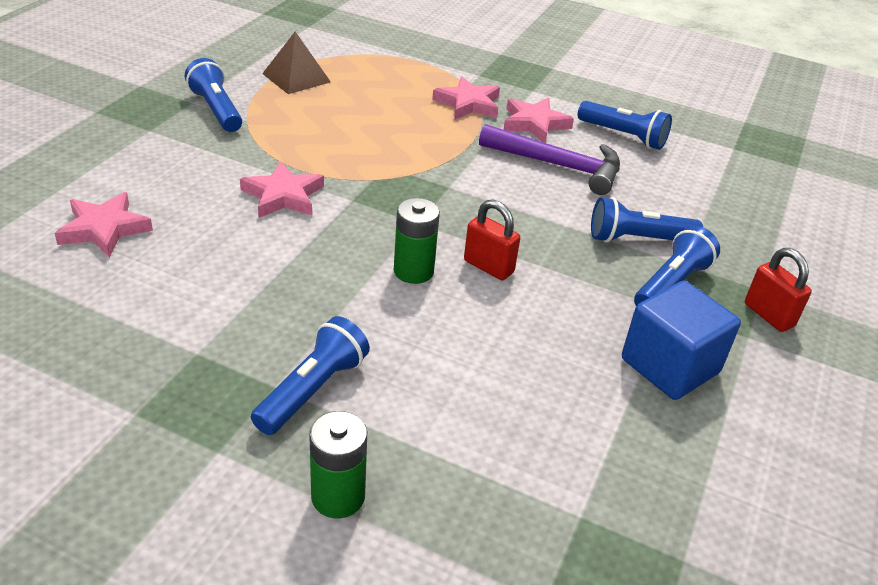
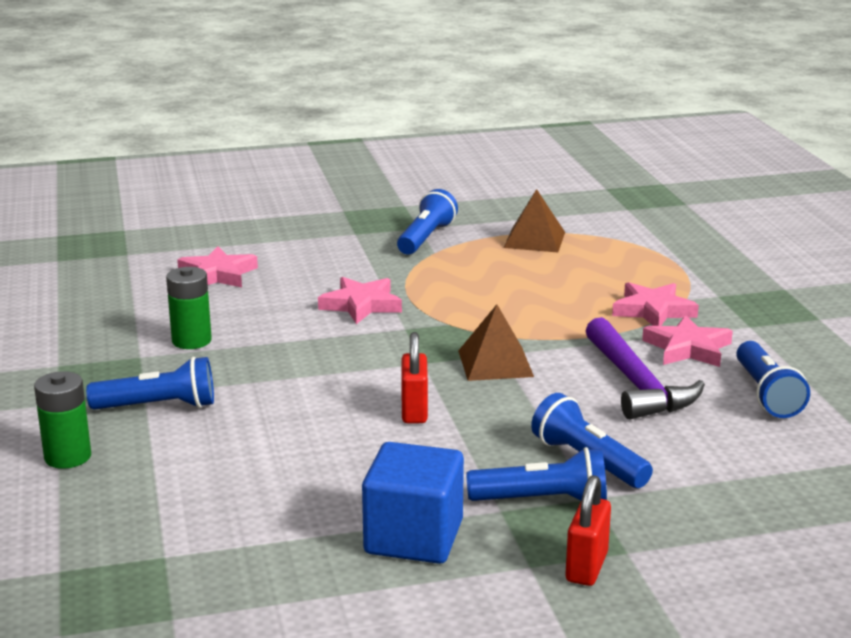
camera: 55 degrees right, 15 degrees down
green battery [394,198,440,284] -> green battery moved to [166,267,212,349]
none -> brown pyramid [458,304,534,381]

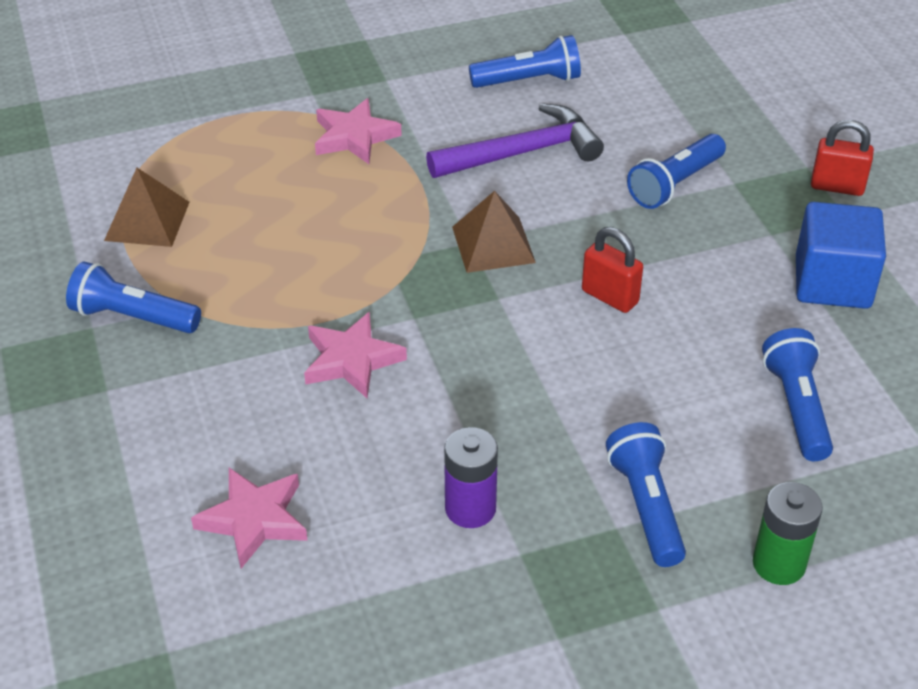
camera: 95 degrees left, 20 degrees up
green battery [166,267,212,349] -> purple battery [444,427,498,528]
red padlock [401,332,428,423] -> red padlock turned 45 degrees clockwise [582,227,643,313]
blue flashlight [466,447,607,501] -> blue flashlight moved to [762,328,833,461]
pink star [642,315,733,367] -> none

